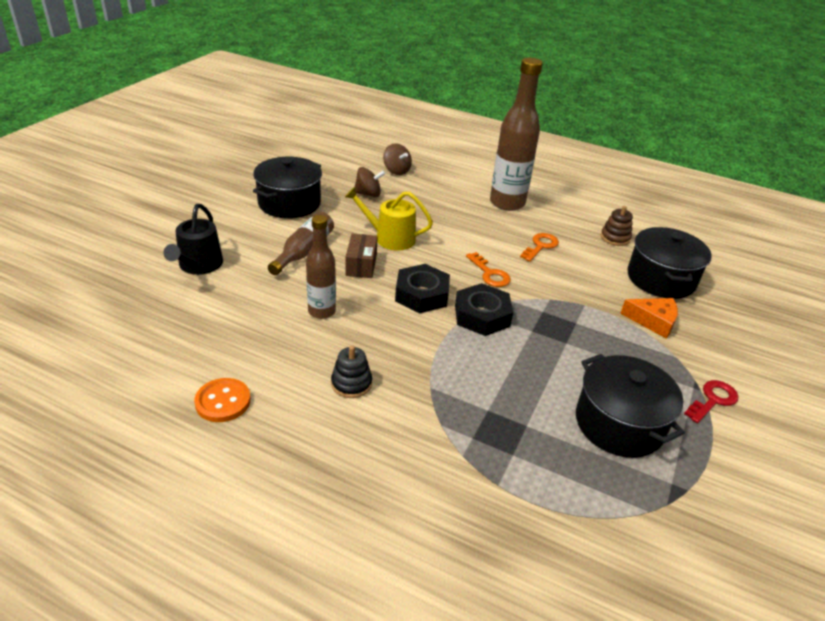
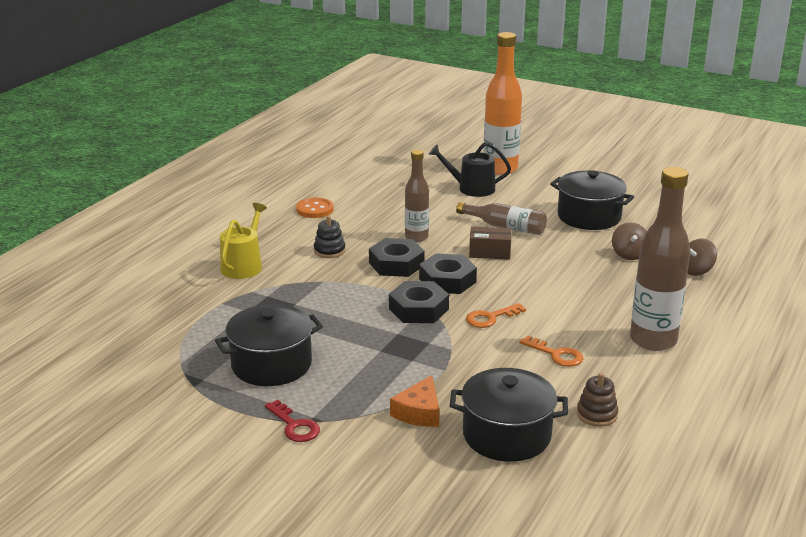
camera: 95 degrees right, 10 degrees down
yellow watering can [345,187,433,250] -> yellow watering can moved to [220,203,267,279]
none -> black nut [369,238,425,277]
none -> orange bottle [483,32,522,175]

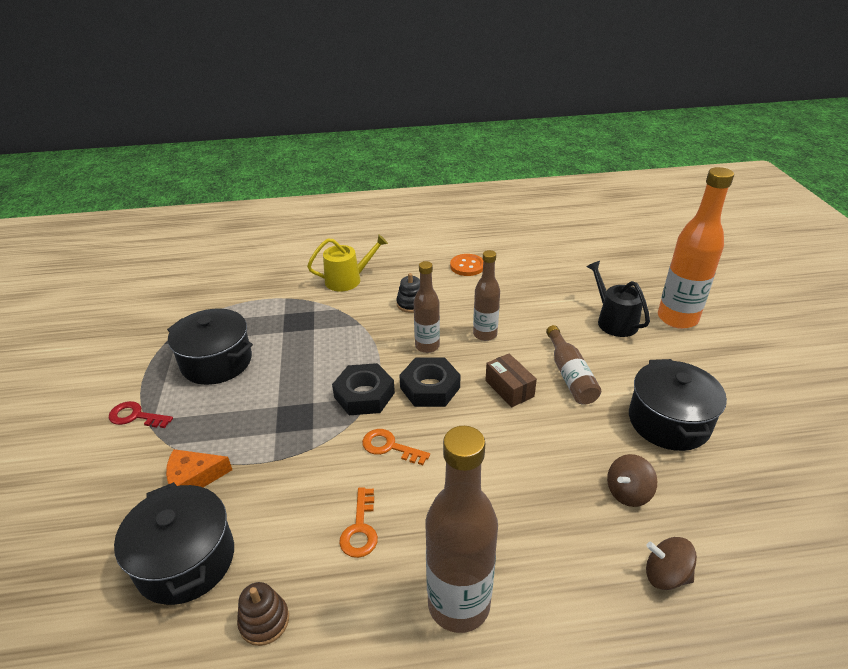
camera: 55 degrees right, 10 degrees up
red key [265,400,320,442] -> red key turned 90 degrees clockwise [109,401,173,428]
black nut [369,238,425,277] -> brown bottle [414,261,440,353]

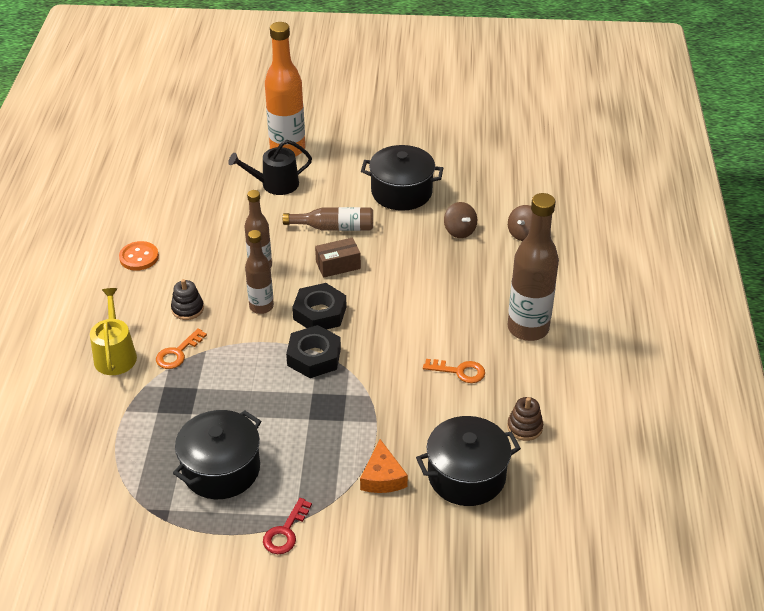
camera: 80 degrees left, 5 degrees up
orange key [362,429,430,465] -> orange key moved to [156,328,207,369]

